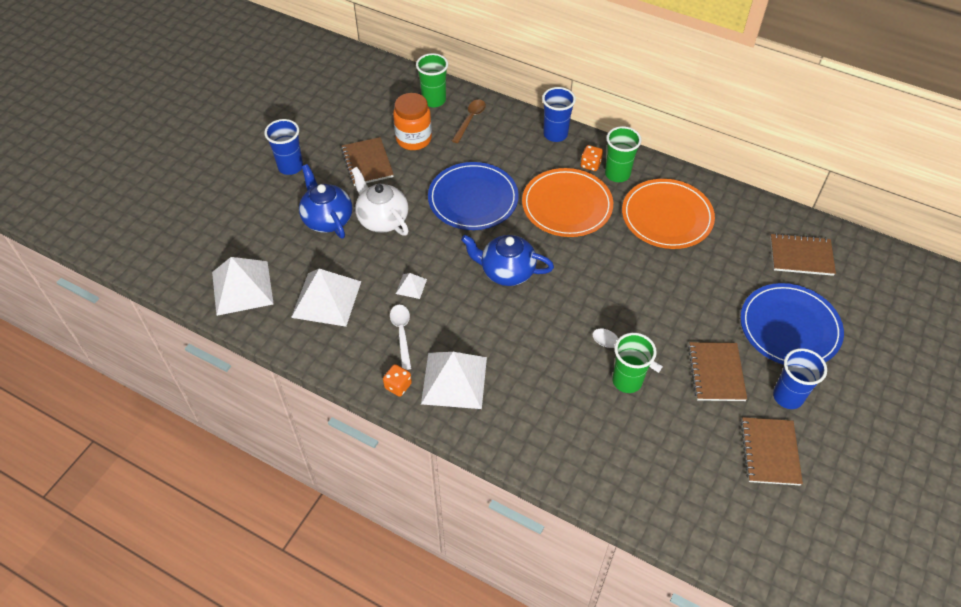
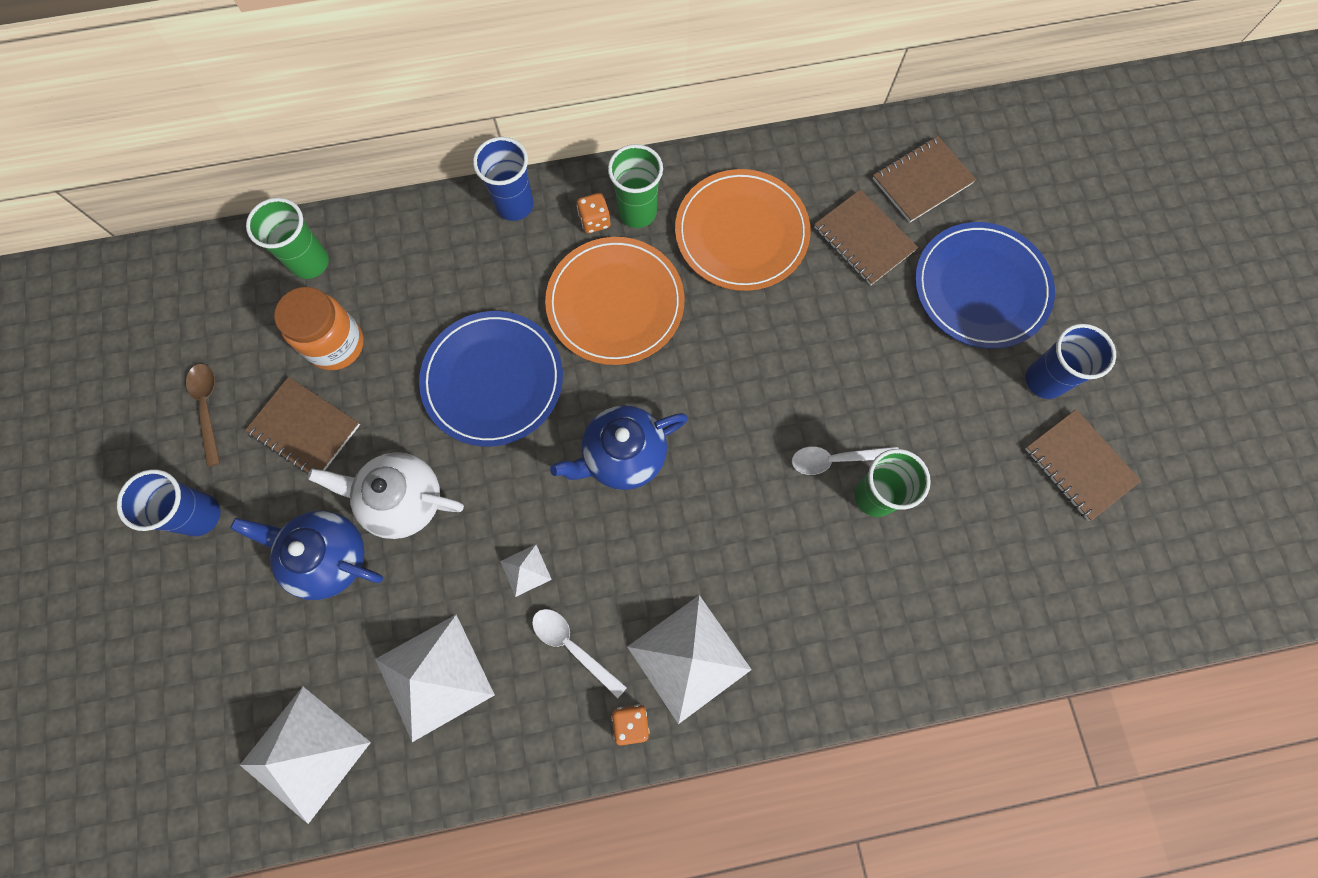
camera: 40 degrees left, 20 degrees up
brown spoon [452,99,486,143] -> brown spoon moved to [186,364,220,467]
brown notebook [688,342,747,401] -> brown notebook moved to [814,190,918,285]

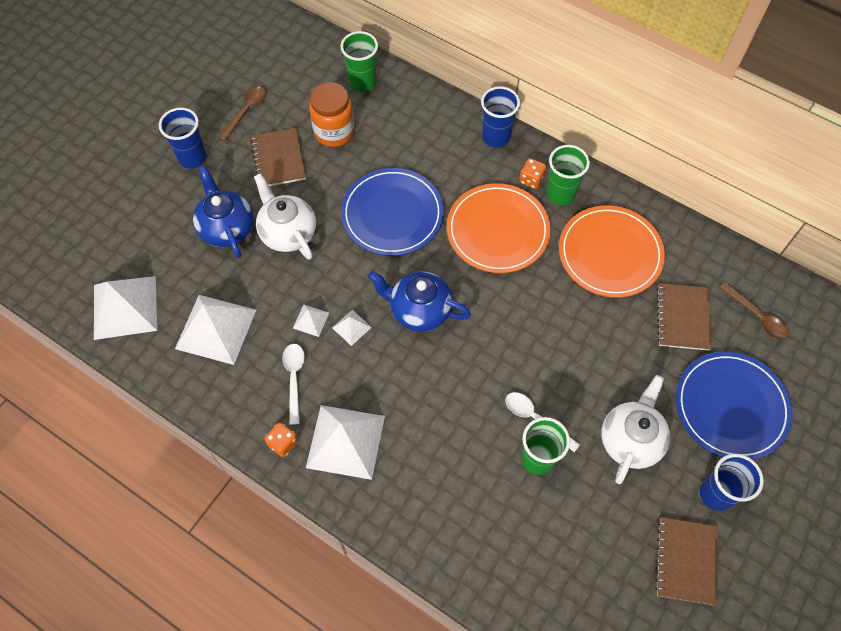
camera: 45 degrees right, 10 degrees down
brown notebook [872,136,976,223] -> brown spoon [719,282,789,340]
none -> white pyramid [332,310,372,346]
none -> white teapot [601,375,670,484]

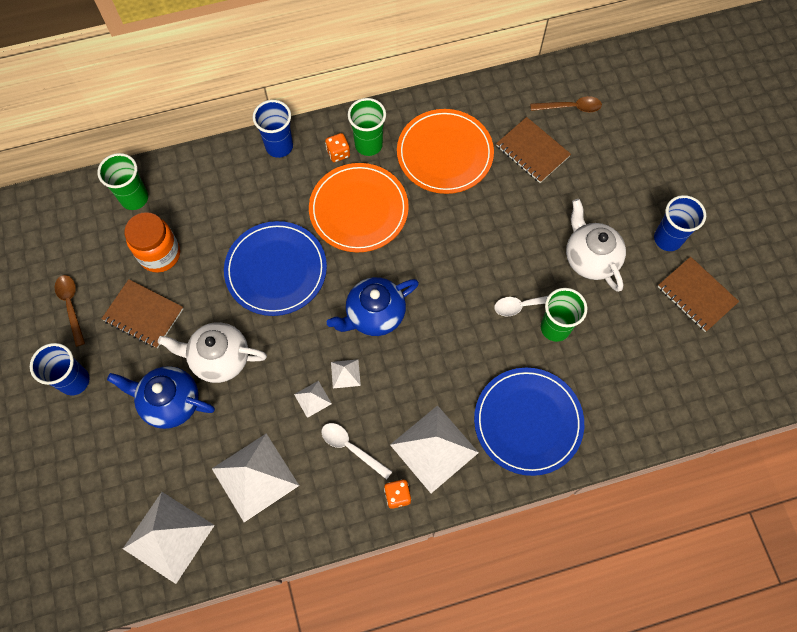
camera: 50 degrees left, 5 degrees up
blue plate [676,352,793,460] -> blue plate moved to [474,368,584,476]

